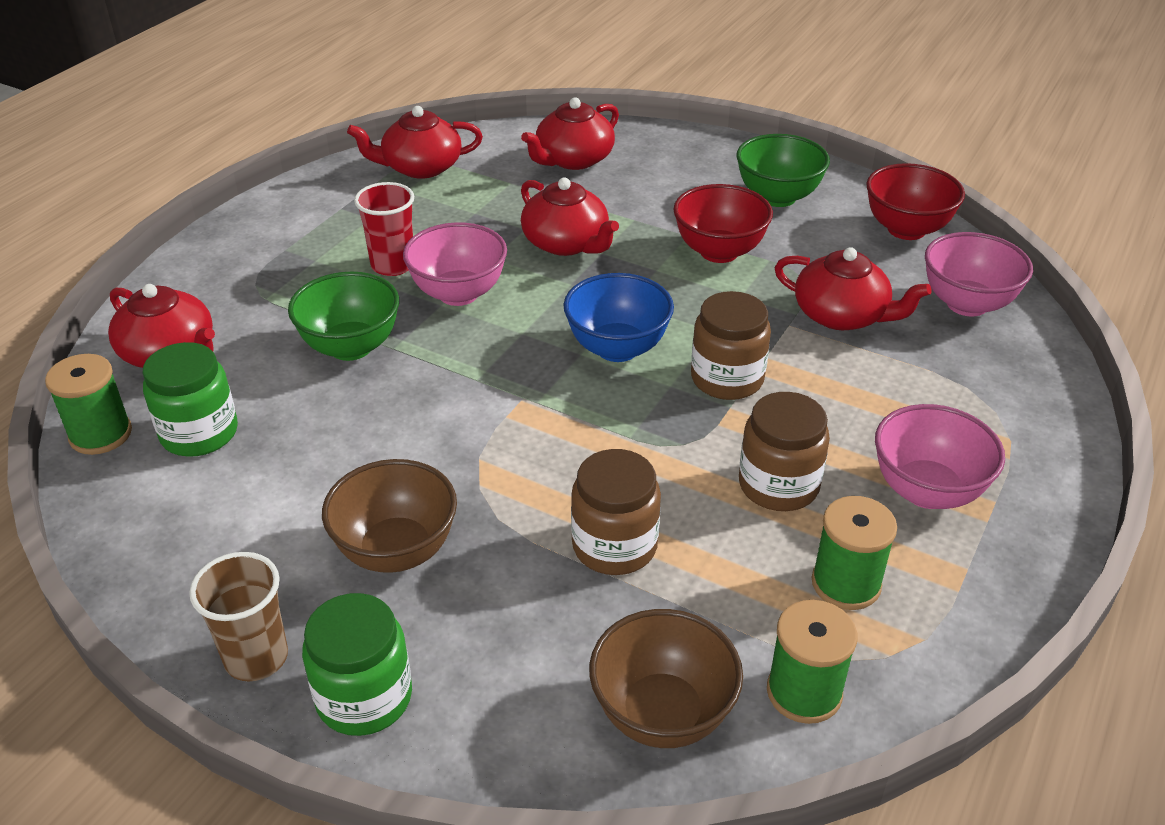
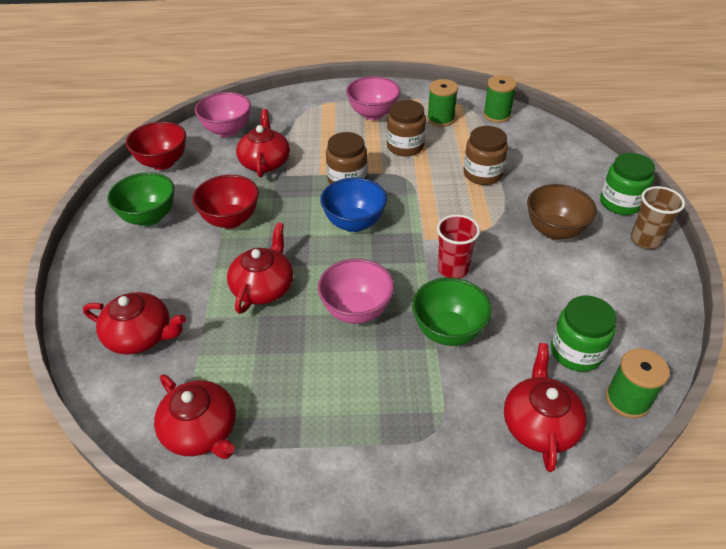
camera: 120 degrees left, 5 degrees up
red cup [354,182,414,276] -> red cup moved to [437,214,480,279]
brown bowl [589,609,743,748] -> none

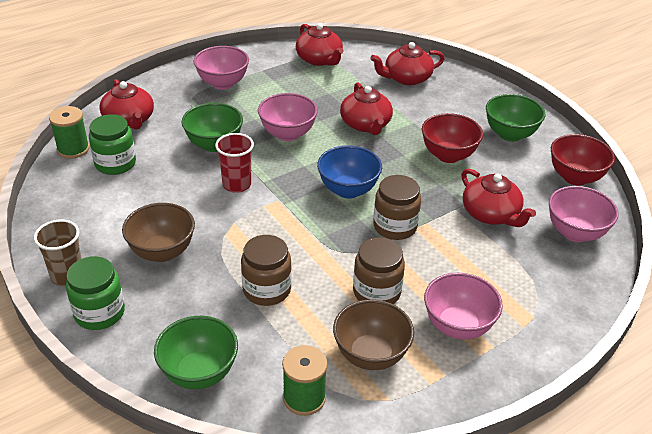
camera: 145 degrees right, 5 degrees down
red teapot [154,374,236,459] -> red teapot turned 135 degrees counterclockwise [296,23,344,66]
green spool [427,79,458,127] -> brown bowl [333,299,414,370]
none -> green bowl [154,316,238,389]
none -> pink bowl [194,46,249,90]

